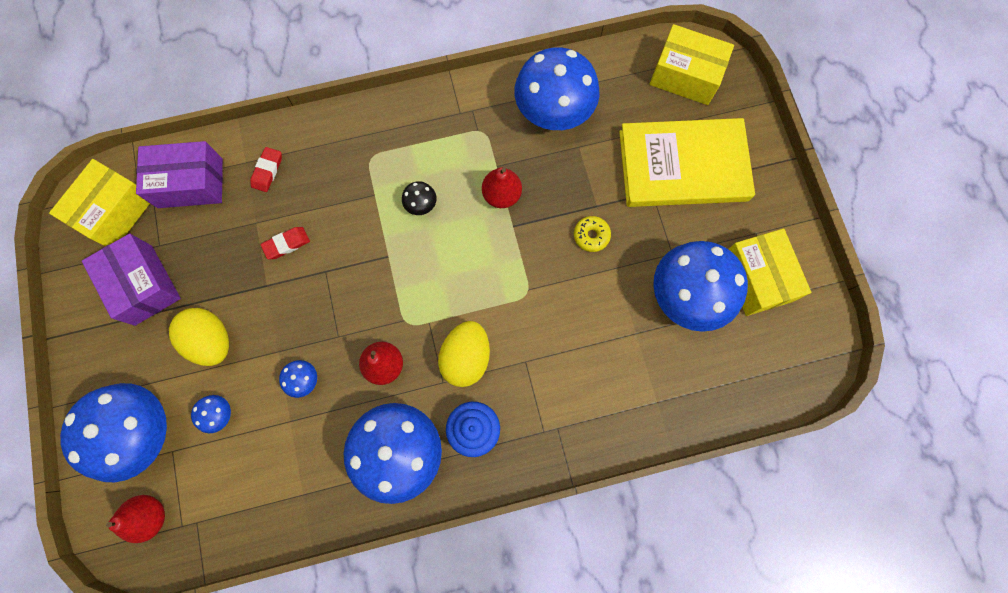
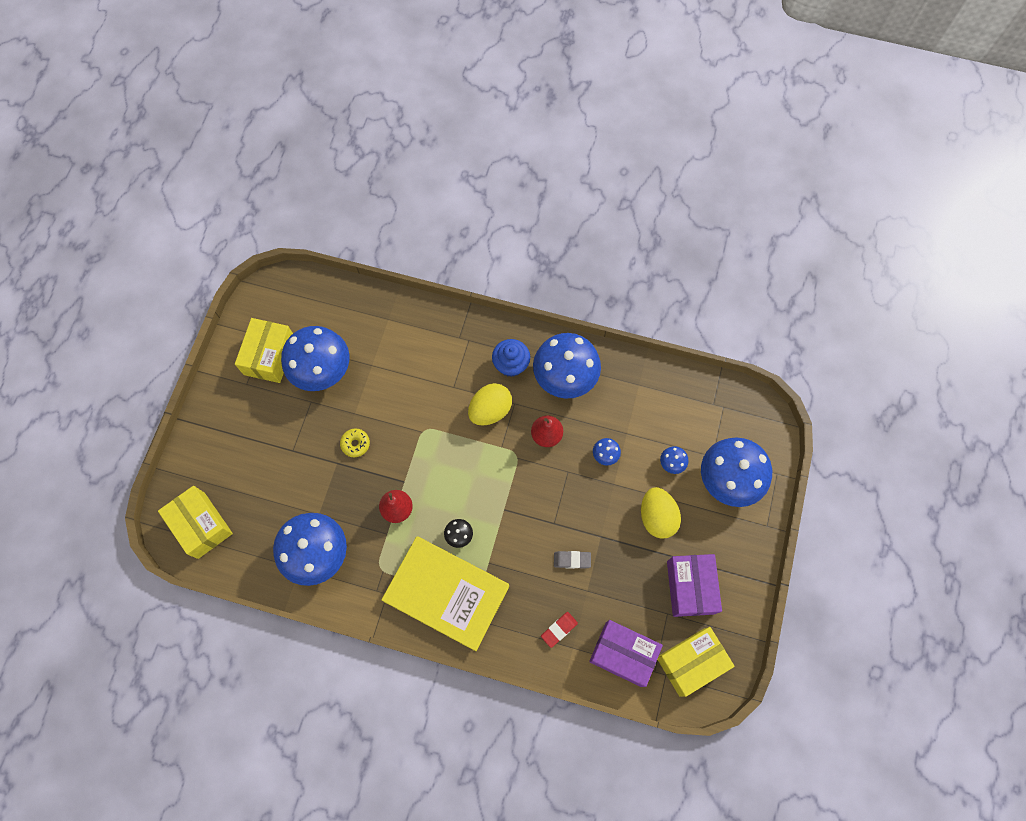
camera: 150 degrees left, 5 degrees down
red pear [106,495,165,543] -> none
red eraser [261,227,310,259] -> grey eraser [554,551,591,569]
yellow book [619,118,755,207] -> yellow book moved to [381,536,509,651]

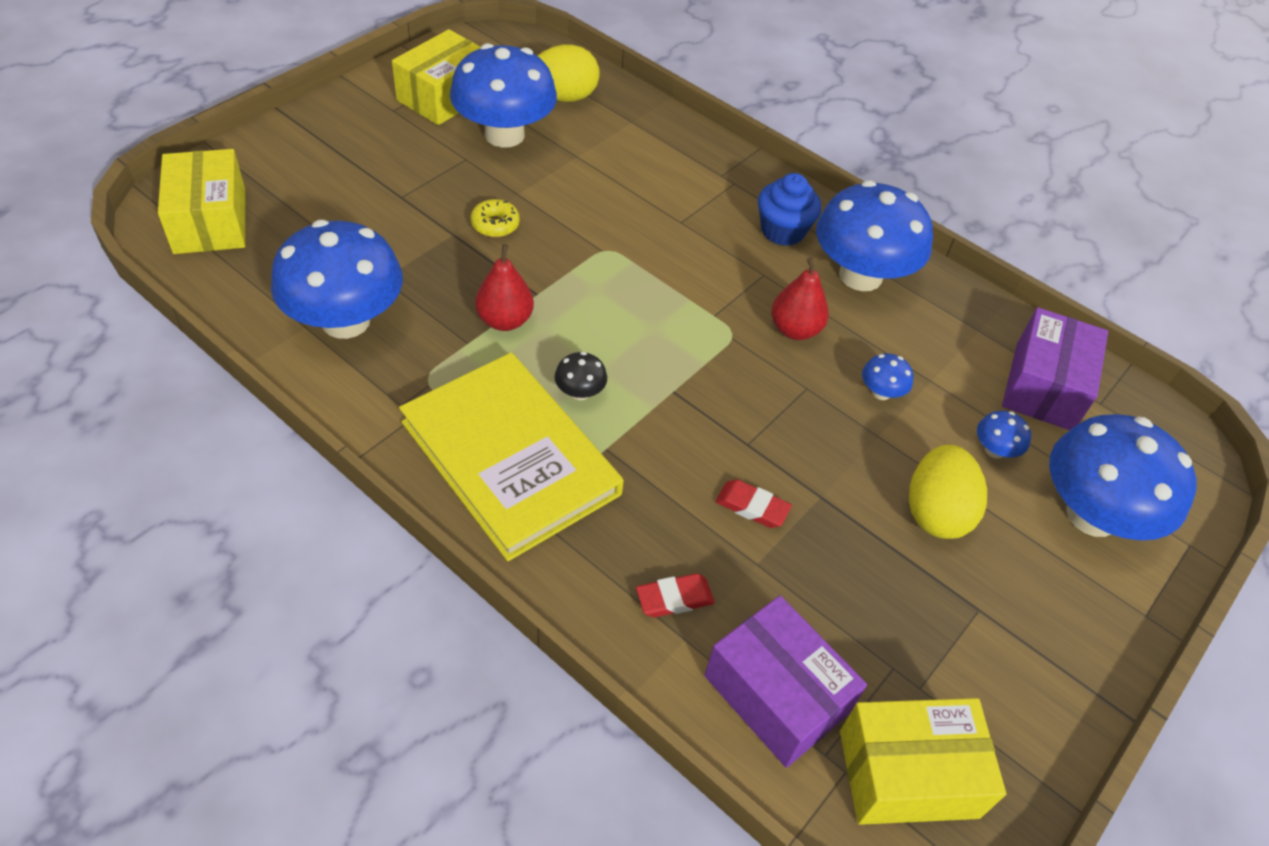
camera: 20 degrees right, 20 degrees down
yellow egg [468,383,512,426] -> yellow egg moved to [537,44,600,102]
grey eraser [554,551,591,569] -> red eraser [716,479,792,528]
purple box [667,554,722,617] -> purple box moved to [1002,307,1108,430]

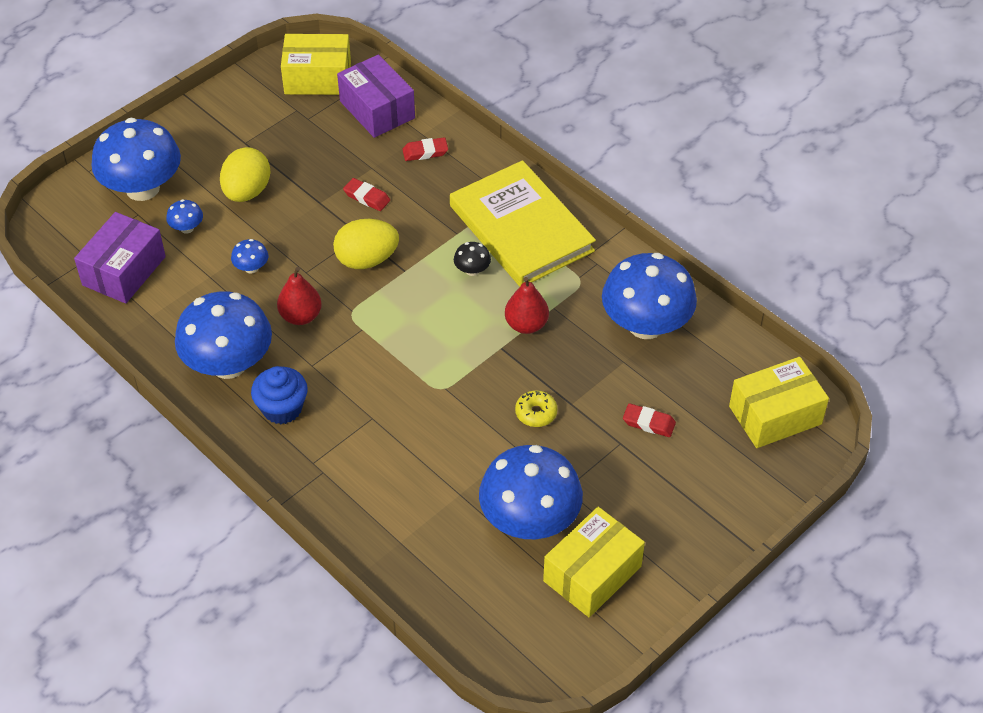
camera: 170 degrees left, 0 degrees up
yellow box [158,149,245,254] -> yellow box turned 75 degrees clockwise [729,357,829,448]
yellow egg [537,44,600,102] -> yellow egg moved to [333,219,399,269]
none -> red eraser [623,403,676,437]

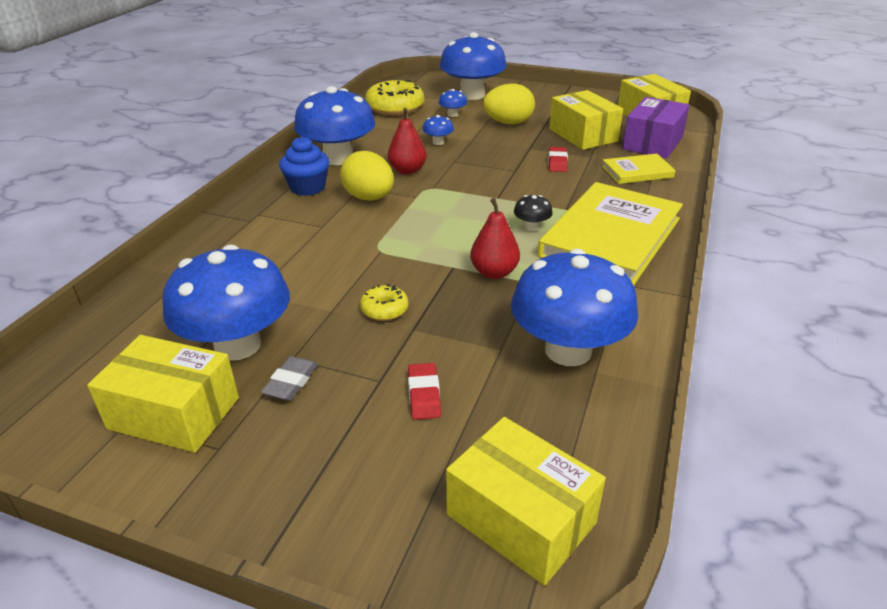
camera: 65 degrees right, 15 degrees down
purple box [74,212,166,303] -> yellow donut [365,80,424,116]
yellow egg [333,219,399,269] -> yellow egg moved to [340,151,394,201]
red eraser [402,137,448,161] -> yellow book [602,154,676,184]
none -> grey eraser [261,356,318,401]
none -> yellow box [549,90,623,150]

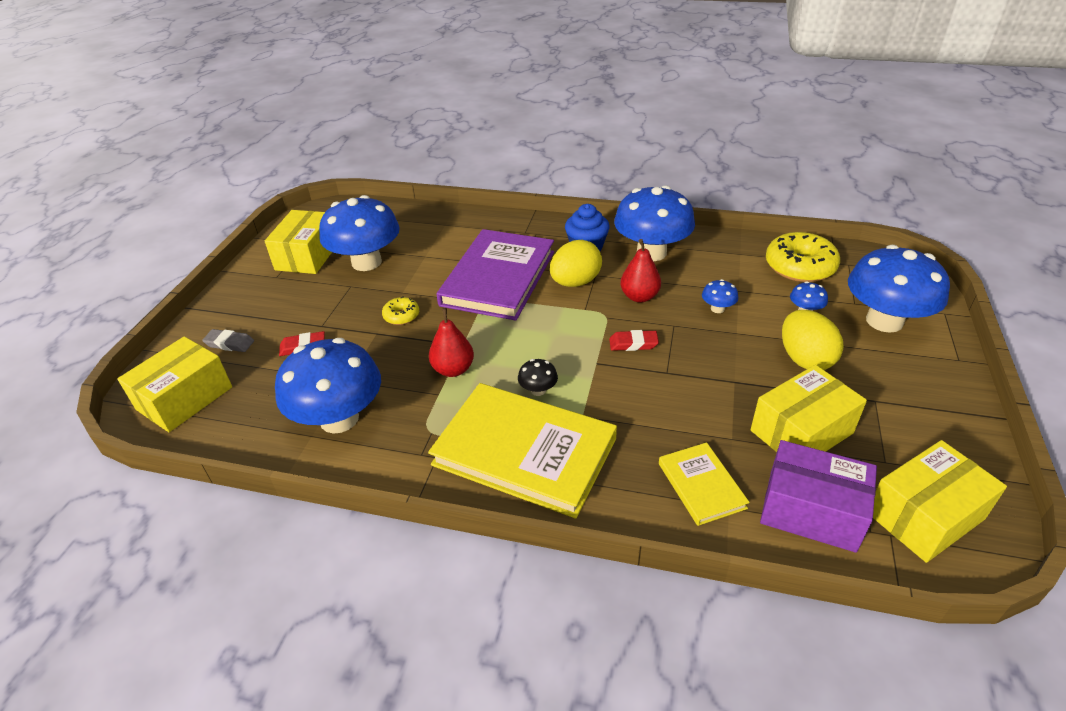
camera: 85 degrees right, 5 degrees up
grey eraser [261,356,318,401] -> grey eraser moved to [202,329,254,352]
red eraser [548,147,568,172] -> red eraser moved to [609,330,659,351]
none -> purple book [436,229,554,321]

